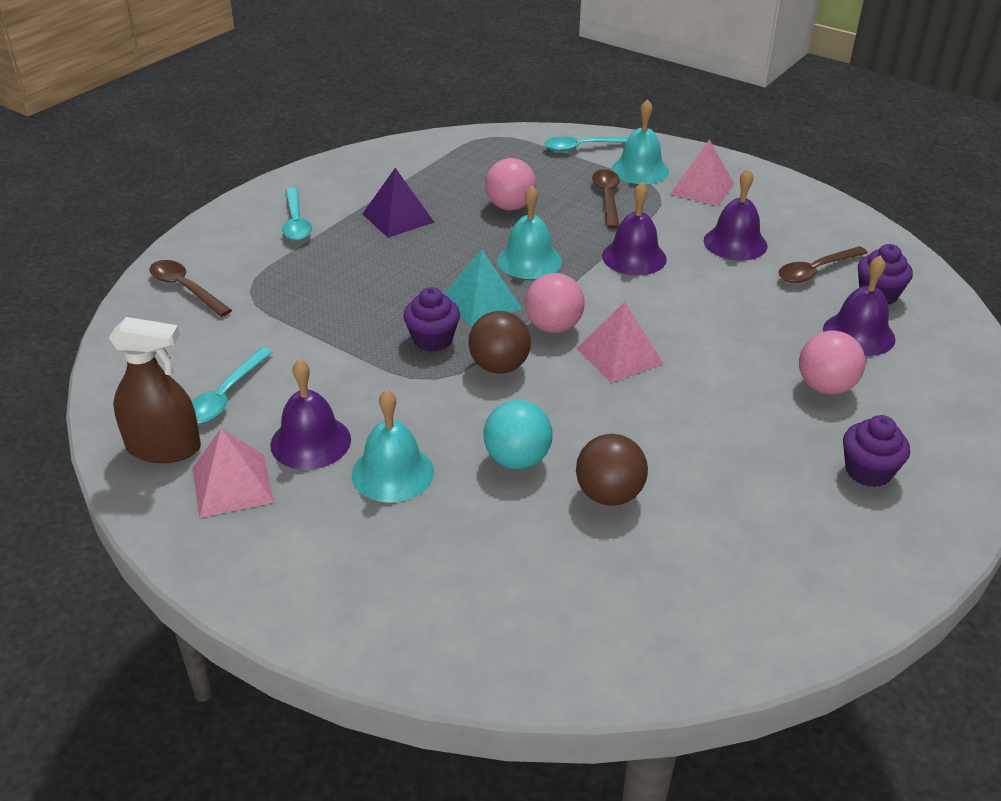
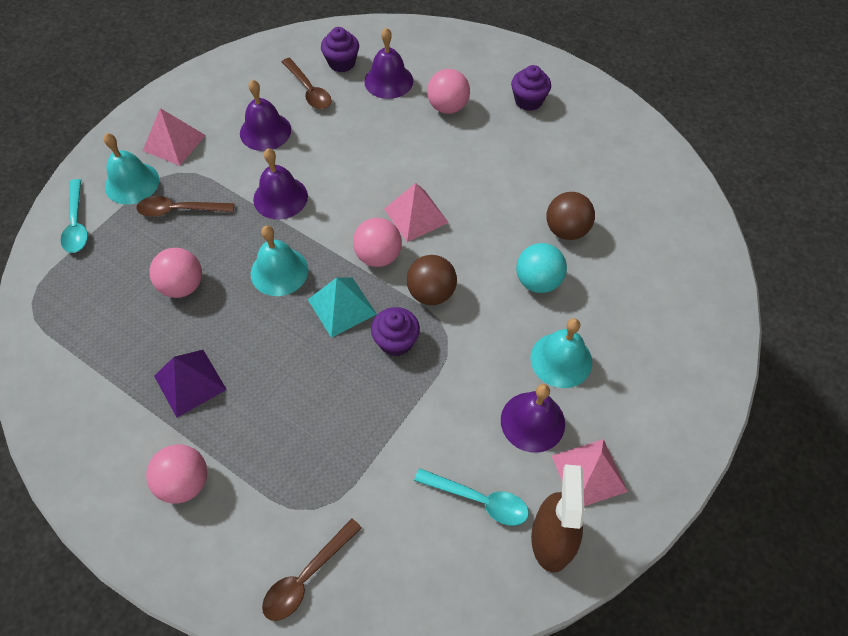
camera: 90 degrees left, 20 degrees up
turquoise spoon [282,188,312,241] -> pink ball [146,444,207,504]

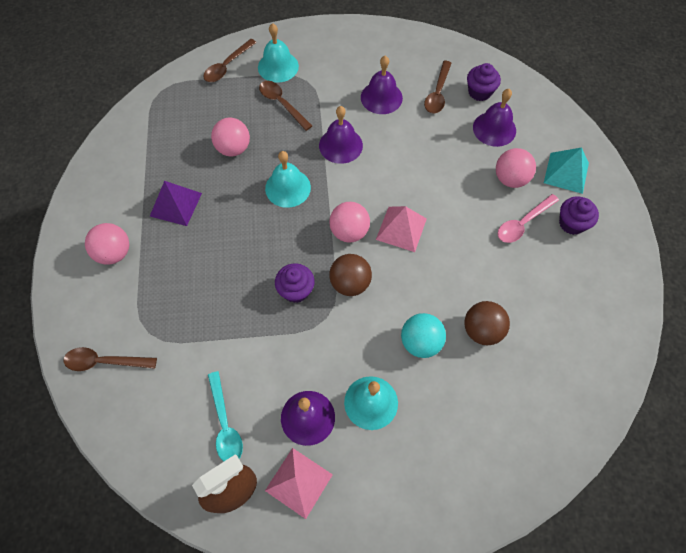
camera: 50 degrees right, 5 degrees up
turquoise spoon [60,179,88,253] -> brown spoon [203,39,257,82]
pink pyramid [143,108,206,166] -> none
turquoise pyramid [308,277,377,338] -> turquoise pyramid moved to [544,148,589,194]
none -> pink spoon [498,194,559,243]

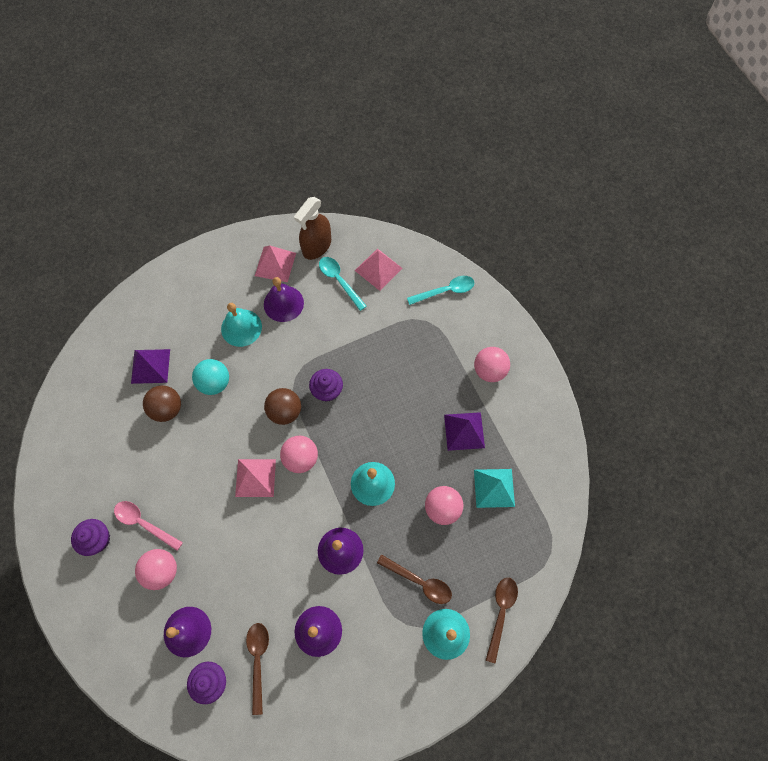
camera: 160 degrees right, 5 degrees up
brown spoon [64,347,157,371] -> turquoise spoon [407,276,475,305]
pink spoon [498,194,559,243] -> pink spoon turned 90 degrees counterclockwise [114,501,183,551]
turquoise pyramid [544,148,589,194] -> turquoise pyramid moved to [474,469,515,508]
none -> purple pyramid [131,349,170,384]
none -> pink pyramid [355,248,402,291]

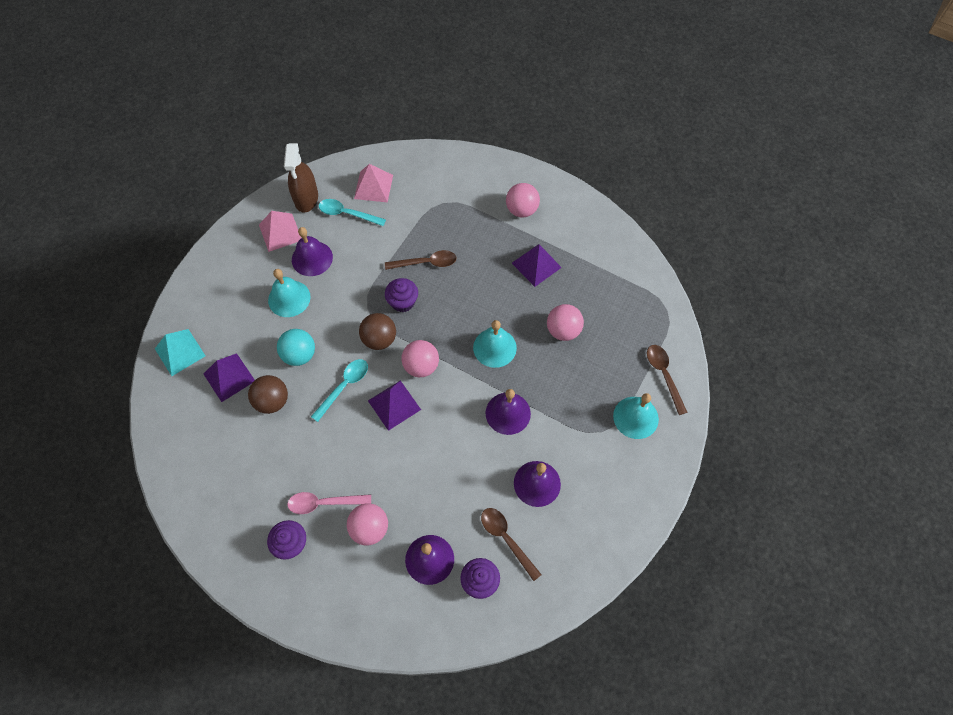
camera: 35 degrees left, 5 degrees down
pink pyramid [235,459,276,497] -> purple pyramid [368,380,421,431]
brown spoon [377,554,452,604] -> brown spoon moved to [385,250,457,270]
turquoise spoon [407,276,475,305] -> turquoise spoon moved to [311,359,368,422]
turquoise pyramid [474,469,515,508] -> turquoise pyramid moved to [155,329,206,376]

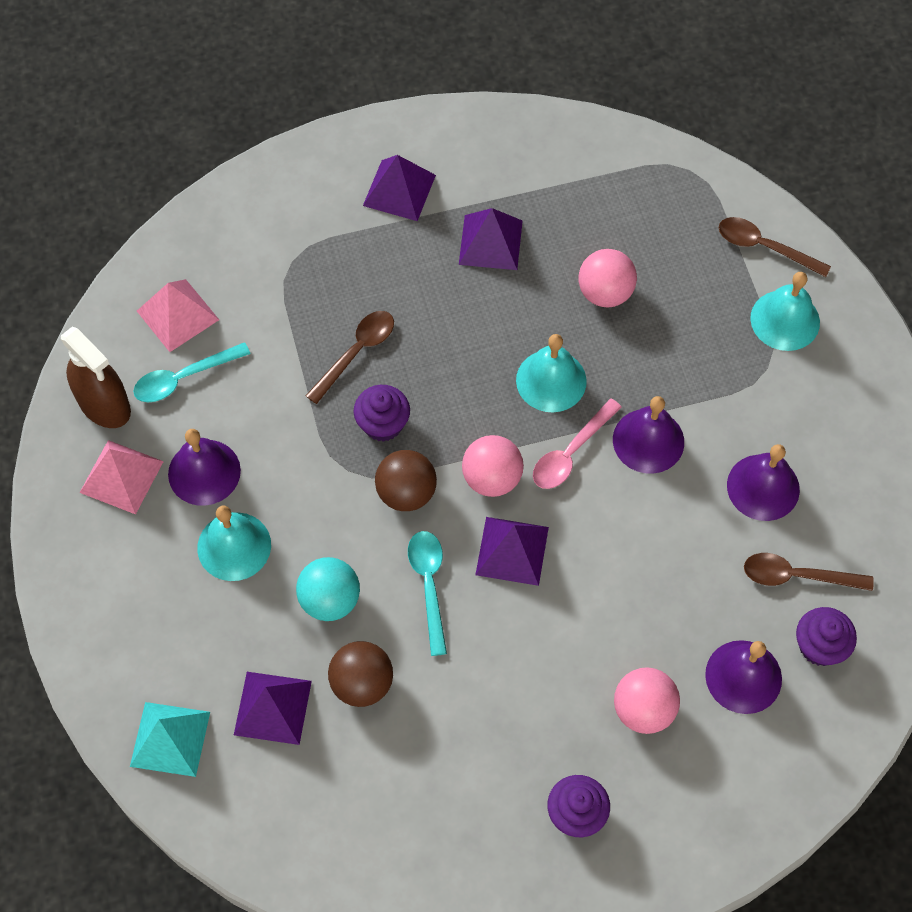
camera: 45 degrees left, 0 degrees up
pink spoon [287,492,371,514] -> pink spoon moved to [533,398,622,489]
pink ball [506,183,540,217] -> purple pyramid [363,155,436,221]

